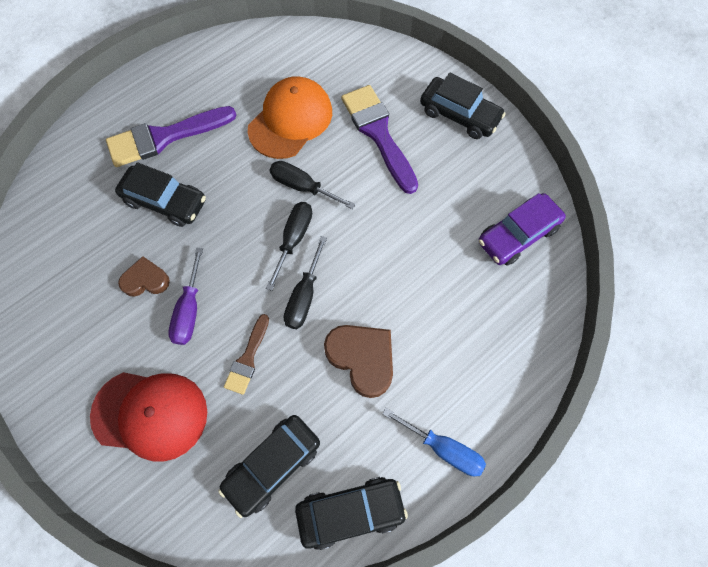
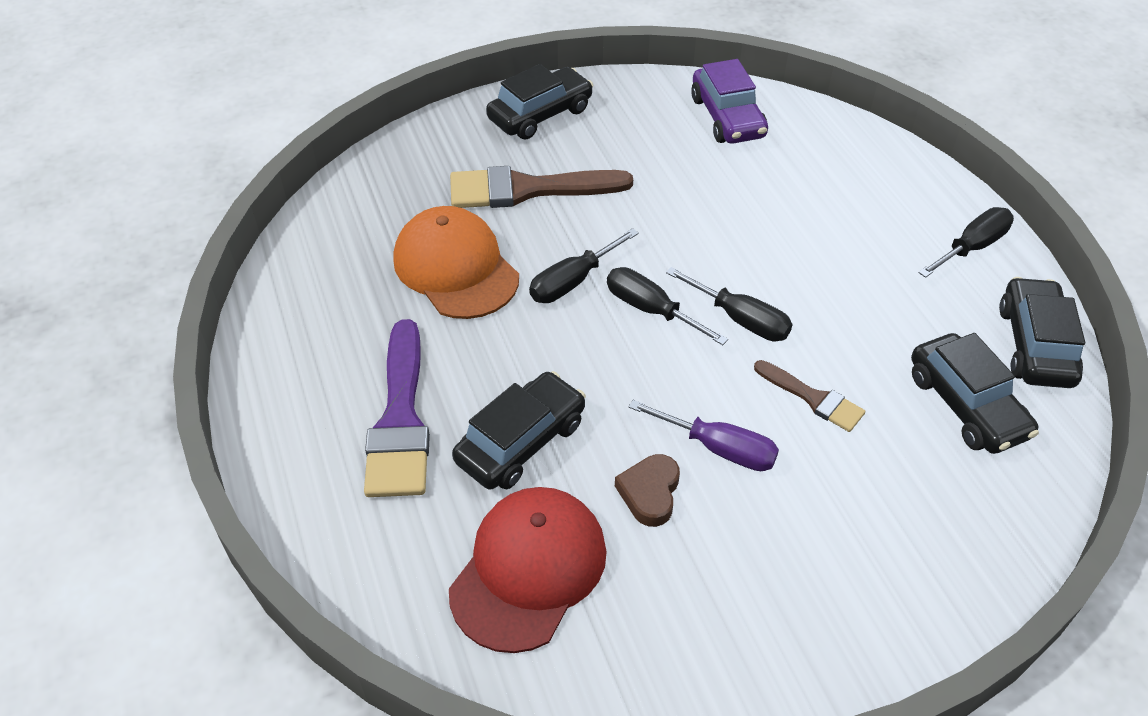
camera: 70 degrees left, 20 degrees down
red cap [90,372,207,462] -> red cap moved to [449,487,607,653]
brown heart [324,325,393,398] -> none
purple brush [341,85,418,194] -> brown brush [450,166,633,208]
blue screwdriver [382,408,486,476] -> black screwdriver [918,207,1014,278]

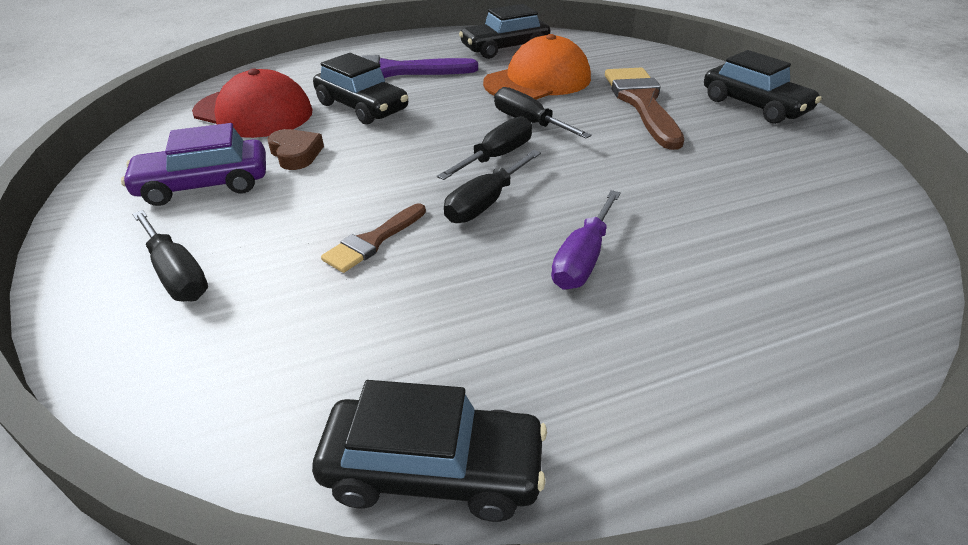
camera: 90 degrees right, 10 degrees down
brown heart [615,454,680,527] -> brown heart turned 45 degrees clockwise [267,129,324,170]
purple screwdriver [629,400,779,471] -> purple screwdriver moved to [551,190,621,290]
purple car [691,59,768,144] -> purple car moved to [121,123,266,206]
black car [911,333,1039,454] -> black car moved to [459,4,550,59]
black screwdriver [918,207,1014,278] -> black screwdriver moved to [132,210,208,302]

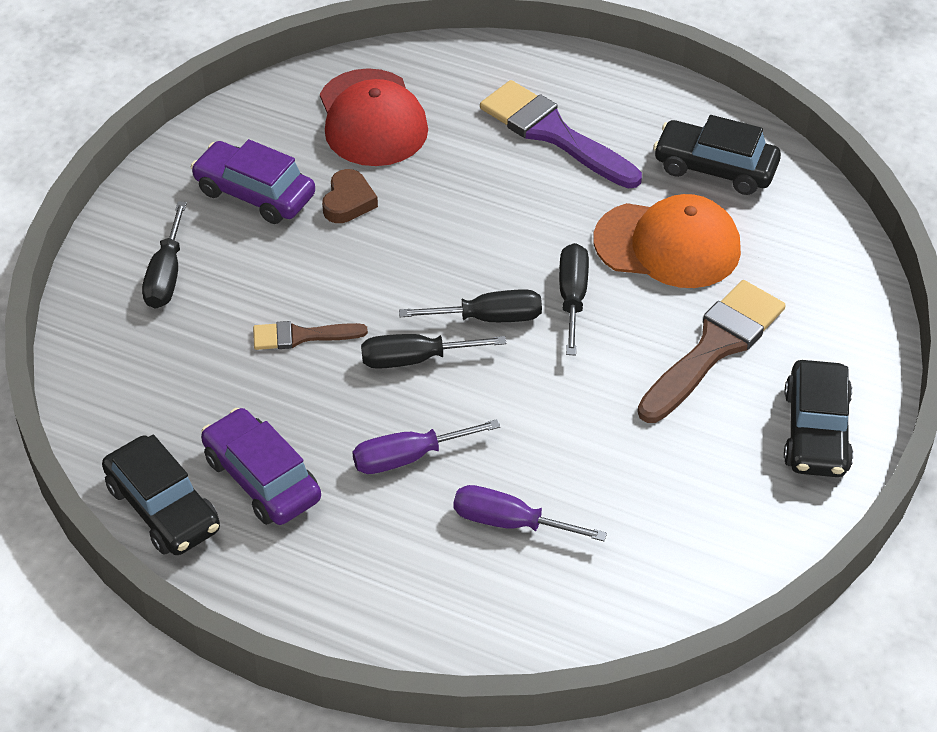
camera: 45 degrees right, 10 degrees up
black car [313,53,408,125] -> none
none -> purple car [201,408,321,525]
none -> purple screwdriver [453,485,607,541]

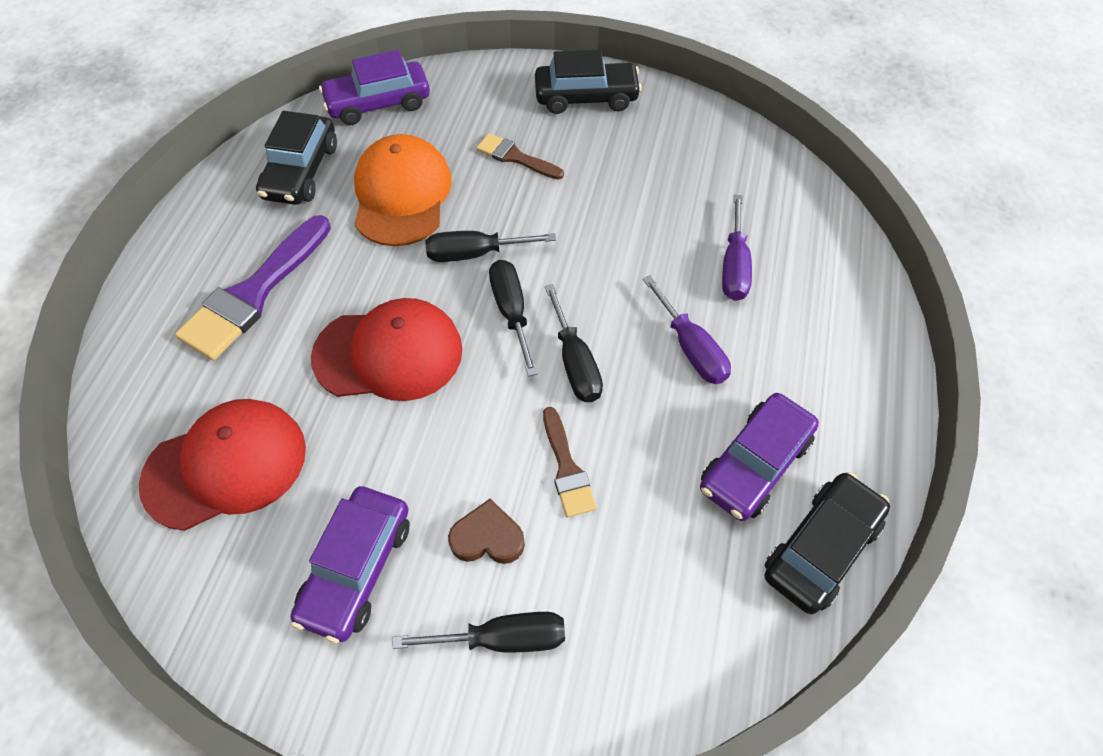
camera: 100 degrees left, 10 degrees up
brown heart [322,169,378,223] -> brown heart moved to [448,499,525,564]
brown brush [637,280,786,423] -> brown brush [476,133,564,180], size x0.55
none -> red cap [311,298,463,401]
none -> purple car [319,50,430,125]

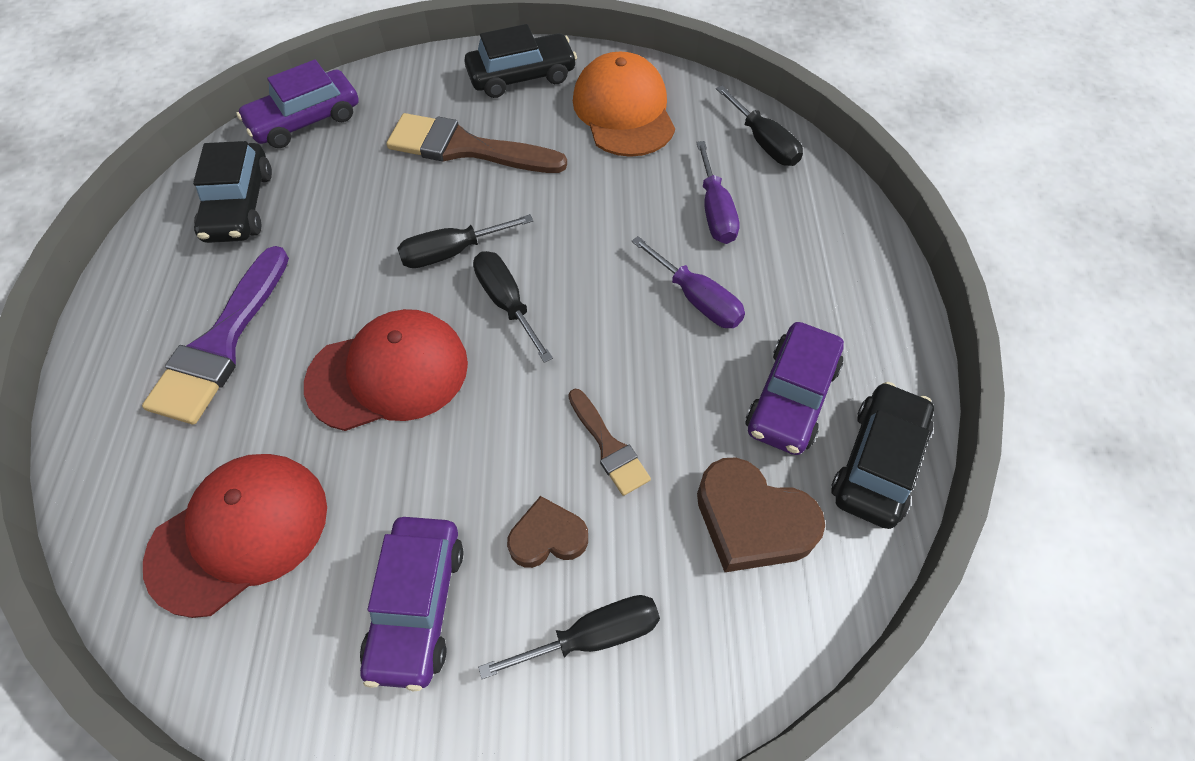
camera: 15 degrees left, 0 degrees up
orange cap [354,134,452,246] -> orange cap moved to [573,51,675,157]
brown brush [476,133,564,180] -> brown brush [386,113,567,173], size x1.82
black screwdriver [545,284,603,402] -> black screwdriver moved to [716,85,803,166]
none -> brown heart [697,457,825,572]

